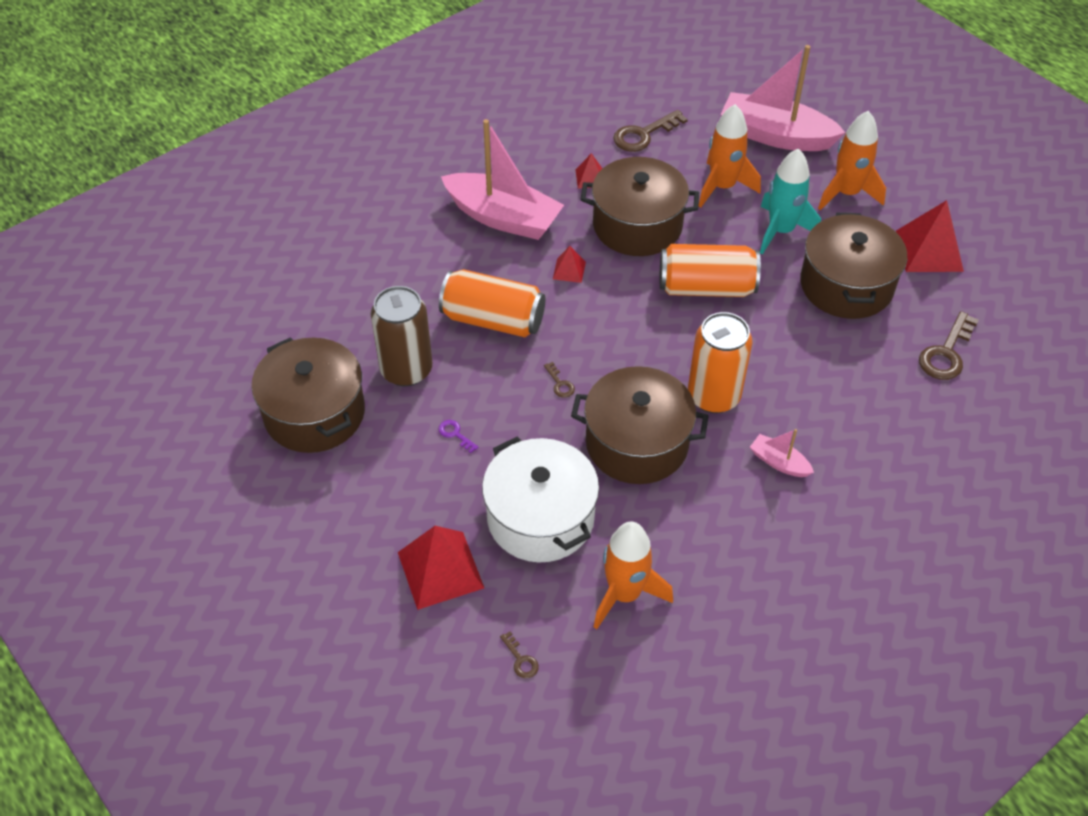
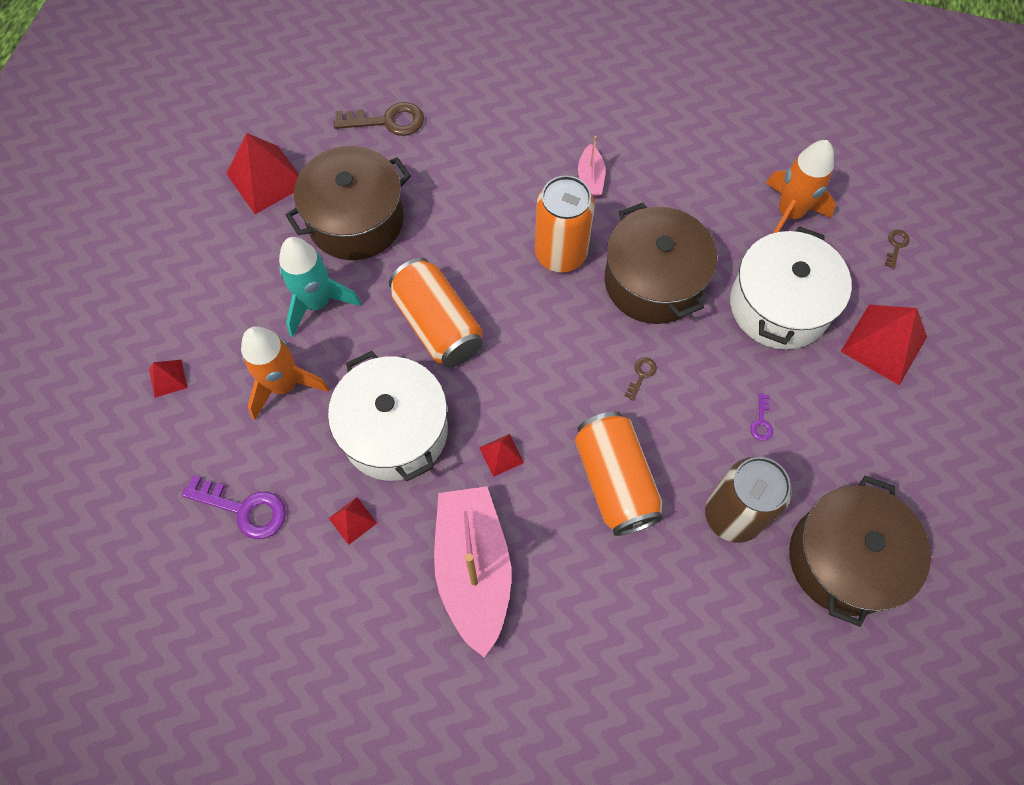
camera: 125 degrees left, 15 degrees up
brown pot [581,157,699,256] -> white pot [328,351,448,481]
brown key [613,110,688,152] -> purple key [182,475,286,539]
pink boat [720,45,846,151] -> red pyramid [149,360,187,398]
orange rocket [818,111,886,210] -> none

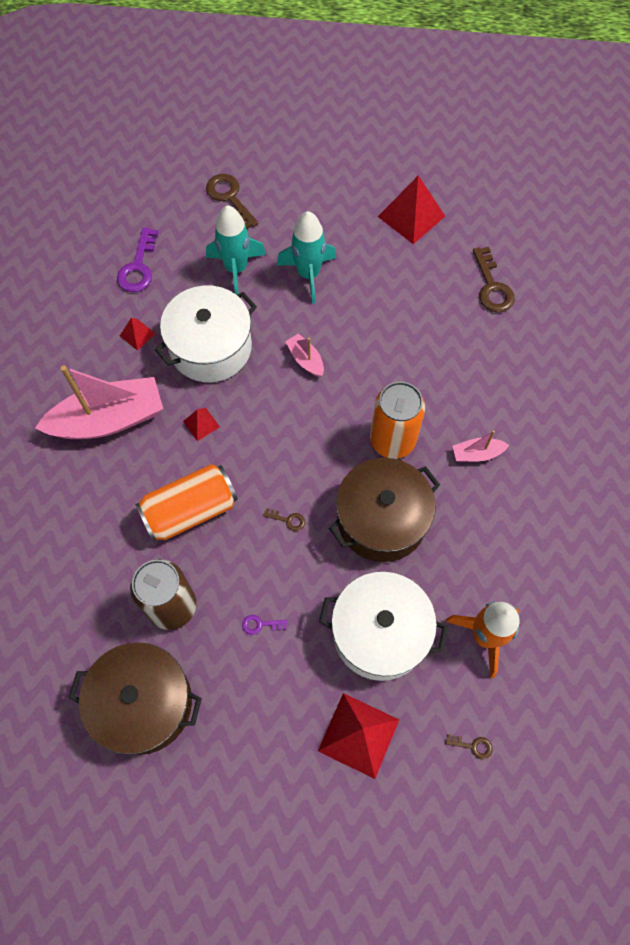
camera: 80 degrees right, 0 degrees up
red pyramid [149,360,187,398] -> brown key [206,174,258,229]
orange rocket [241,326,329,420] -> turquoise rocket [206,205,266,295]
brown pot [285,146,411,260] -> none
orange can [389,258,483,367] -> pink boat [285,333,324,377]

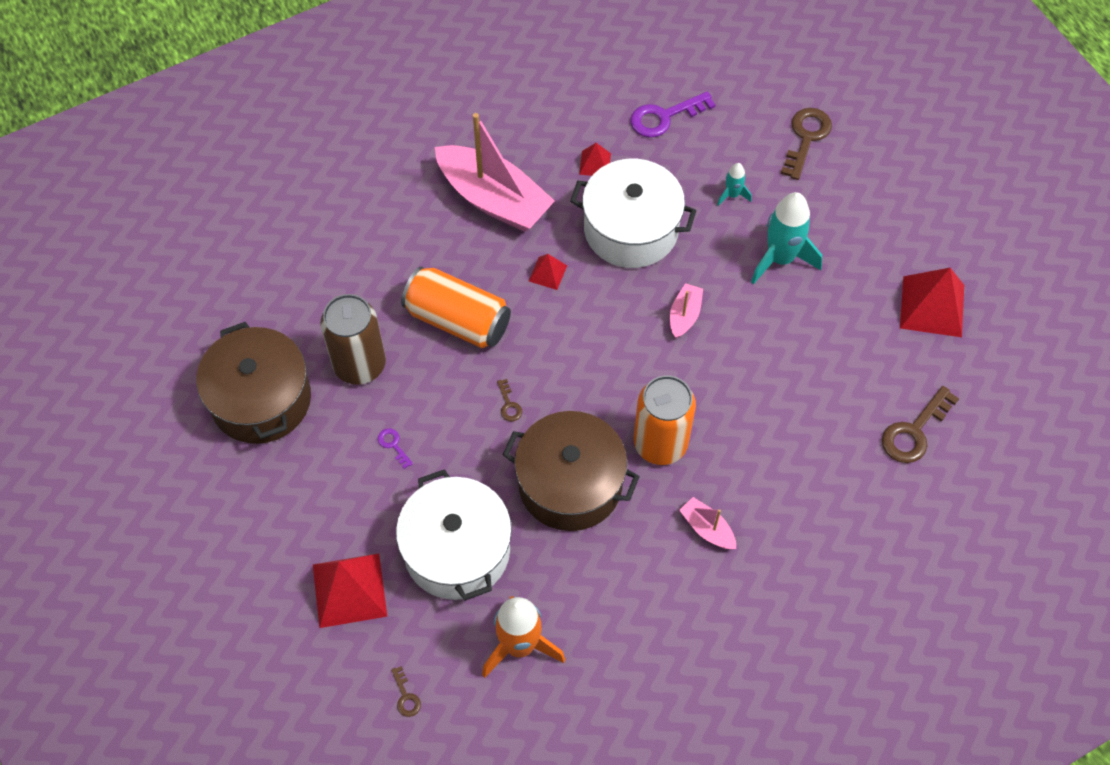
camera: 55 degrees right, 5 degrees down
turquoise rocket [206,205,266,295] -> turquoise rocket [717,163,752,206], size x0.49

